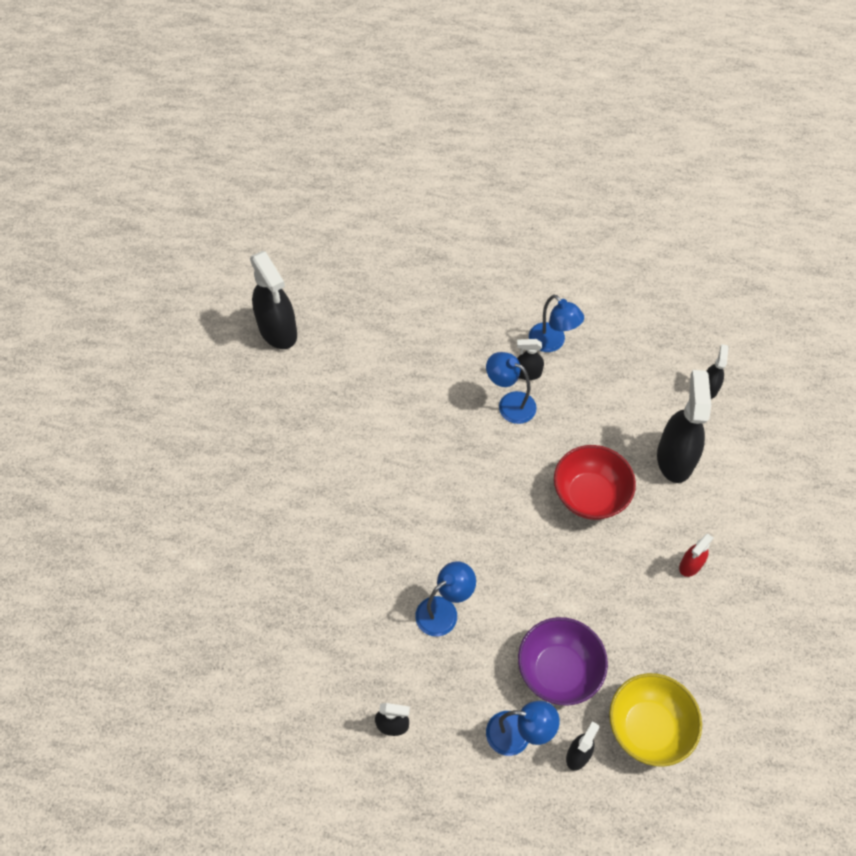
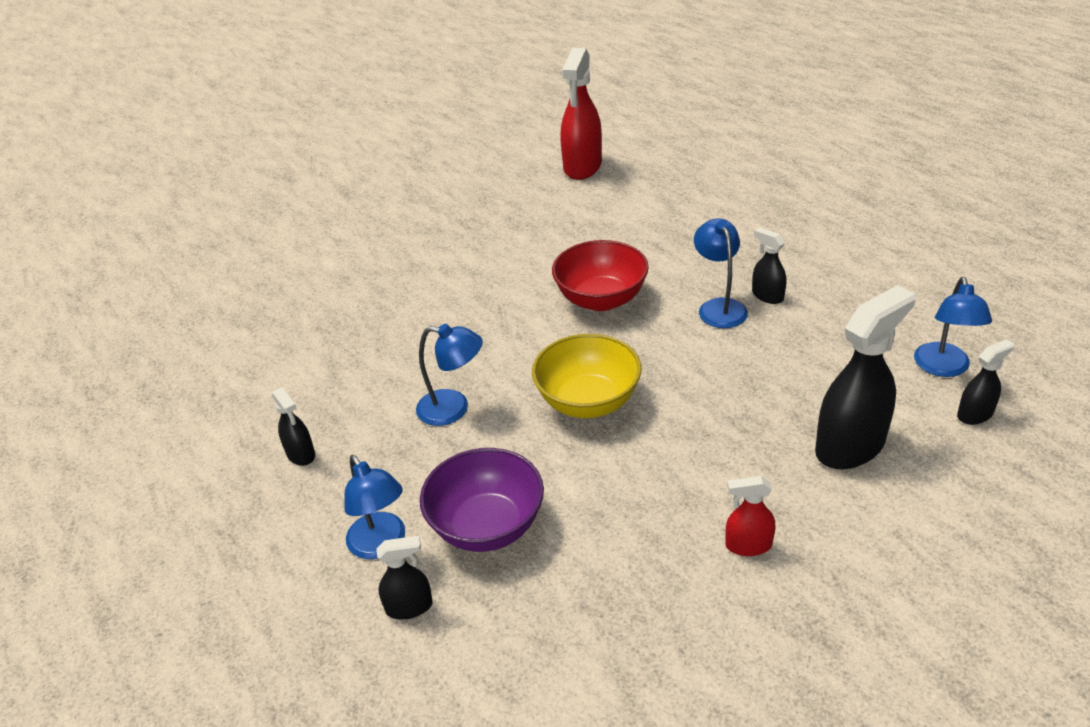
camera: 50 degrees right, 20 degrees down
black spray bottle [250,251,297,349] -> red spray bottle [561,48,602,180]
blue lamp [529,295,584,352] -> blue lamp moved to [914,277,992,377]
red bowl [554,445,636,520] -> red bowl moved to [552,240,649,311]
yellow bowl [609,673,702,767] -> yellow bowl moved to [532,334,642,418]

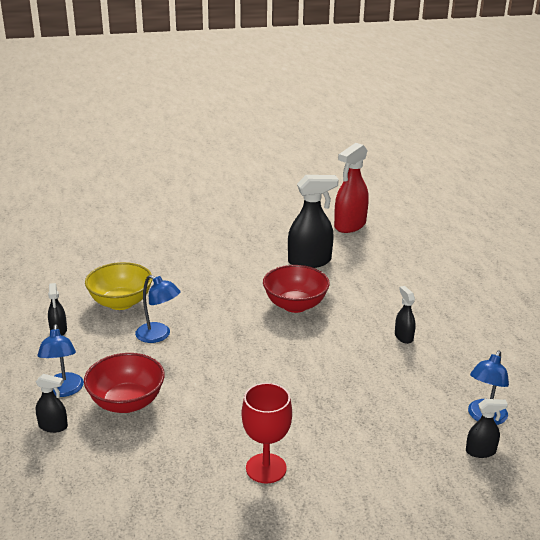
camera: 20 degrees right, 10 degrees down
purple bowl [420,448,544,552] -> red bowl [84,353,165,413]
yellow bowl [532,334,642,418] -> yellow bowl moved to [85,262,153,310]
blue lamp [694,218,748,328] -> none
red spray bottle [725,476,776,556] -> red goblet [242,383,292,484]
black spray bottle [815,285,915,469] -> black spray bottle moved to [288,175,339,268]

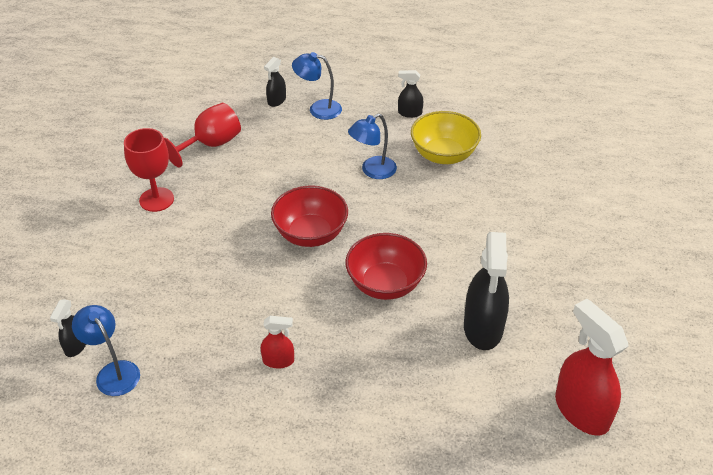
camera: 110 degrees right, 15 degrees up
red bowl [84,353,165,413] -> red bowl moved to [271,186,348,247]
black spray bottle [395,286,416,344] -> red spray bottle [261,316,294,368]
none -> red goblet [164,103,241,167]

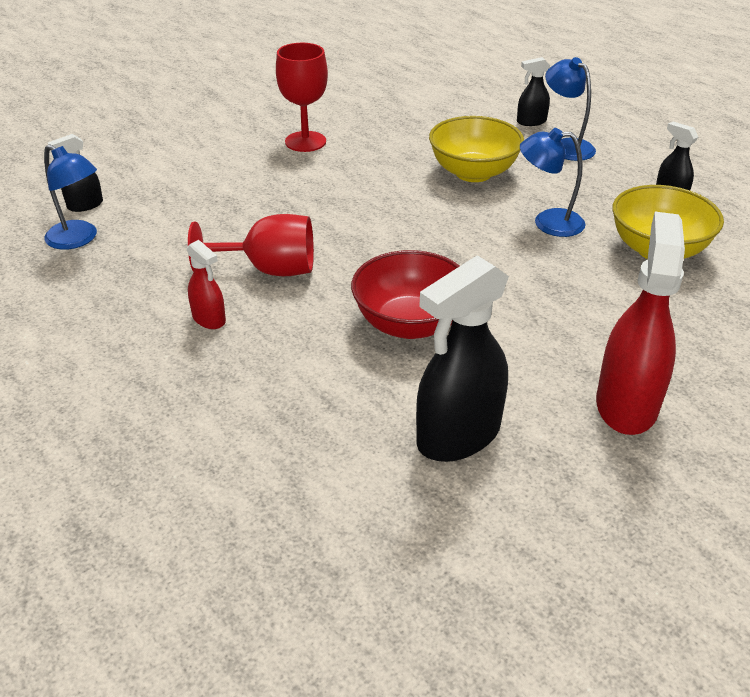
camera: 45 degrees right, 5 degrees down
blue lamp [72,305,140,396] -> blue lamp turned 120 degrees clockwise [44,144,97,250]
red goblet [164,103,241,167] -> red goblet moved to [188,214,314,276]
red bowl [271,186,348,247] -> none
red spray bottle [555,299,629,436] -> red spray bottle moved to [596,212,685,435]
none -> yellow bowl [429,116,524,182]

